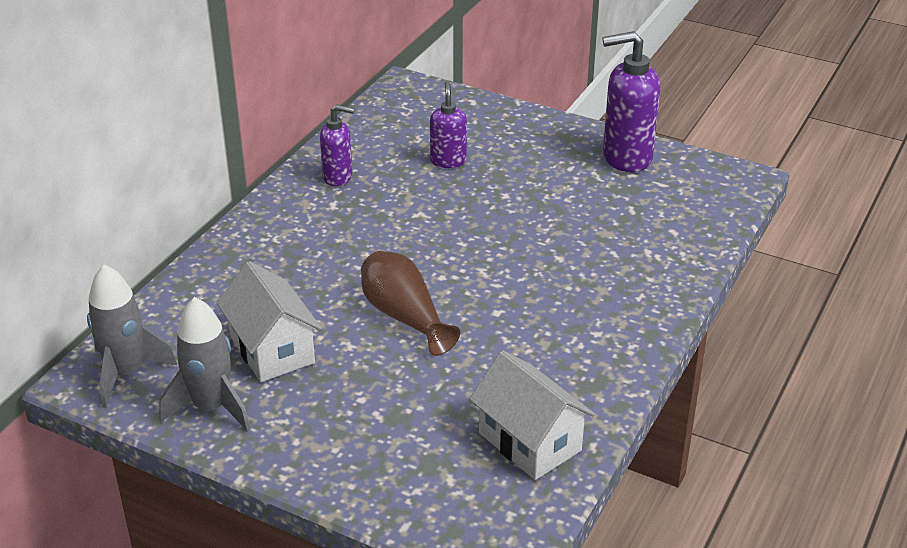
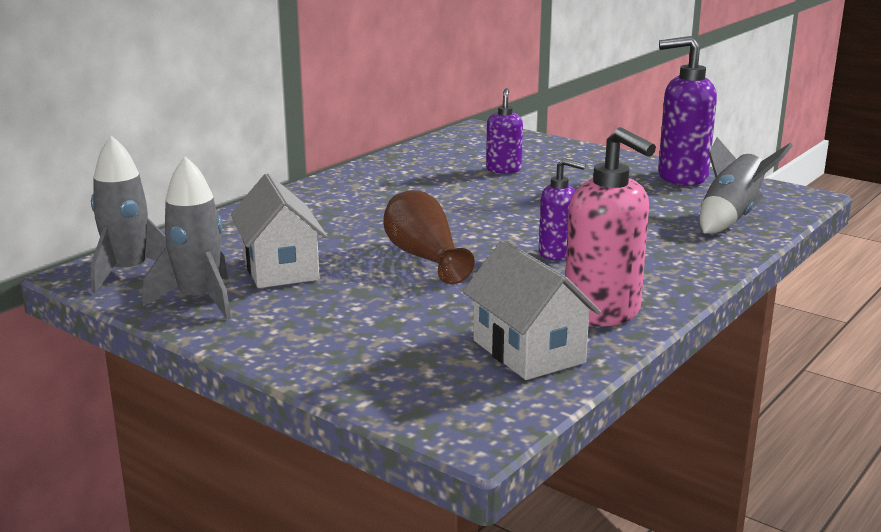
camera: 10 degrees right, 15 degrees down
purple soap dispenser [320,104,354,186] -> purple soap dispenser moved to [539,158,586,260]
none -> pink soap dispenser [565,127,656,327]
none -> grey rocket [699,137,793,234]

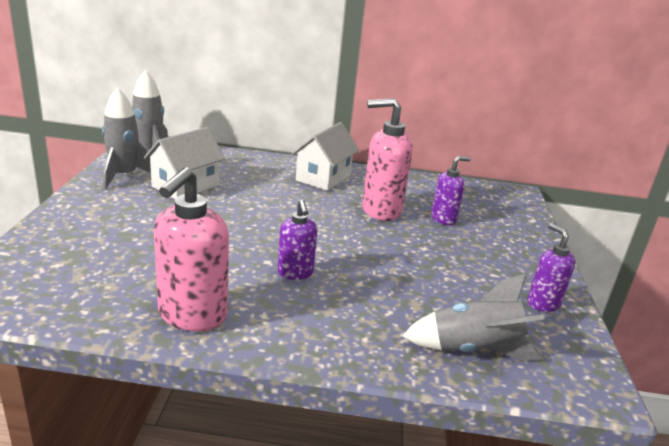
camera: 55 degrees right, 5 degrees up
brown vase [383,190,475,284] -> none
white house [463,240,601,380] -> white house moved to [291,122,359,191]
purple soap dispenser [658,36,717,186] -> purple soap dispenser [528,223,576,312], size x0.59
none -> pink soap dispenser [362,98,413,221]

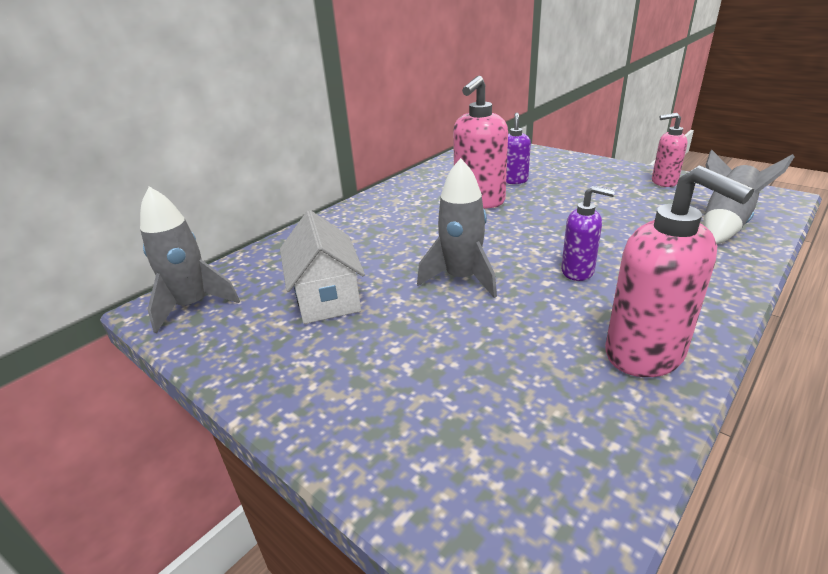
camera: 50 degrees left, 5 degrees up
grey rocket [102,88,151,189] -> grey rocket moved to [417,158,497,298]
white house [291,122,359,191] -> none
purple soap dispenser [528,223,576,312] -> pink soap dispenser [652,113,687,187]

